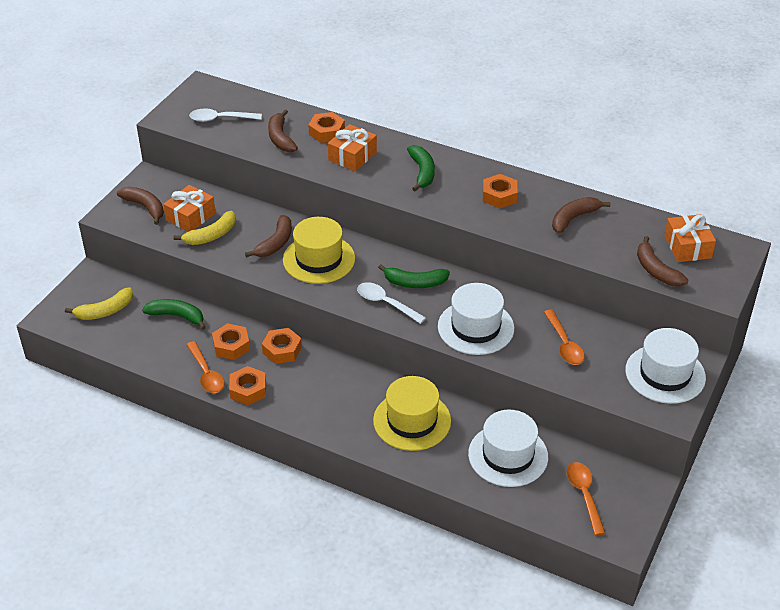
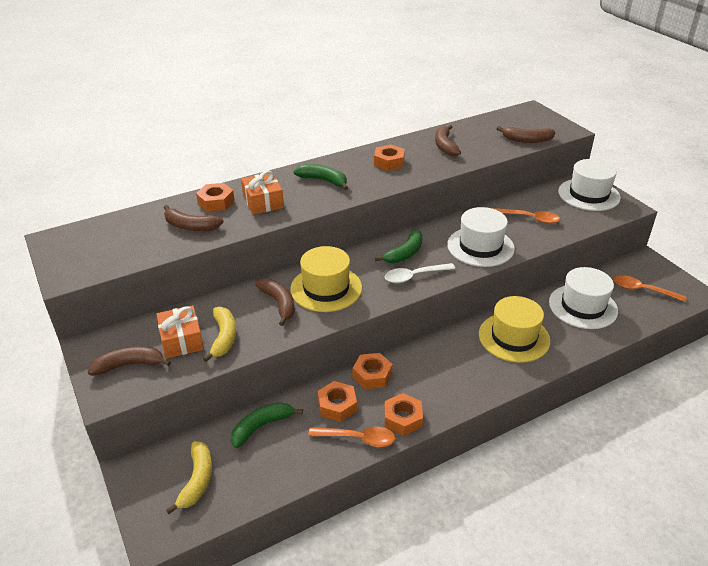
camera: 55 degrees left, 5 degrees down
white spoon [189,108,262,122] -> none
orange gift [664,214,716,262] -> none

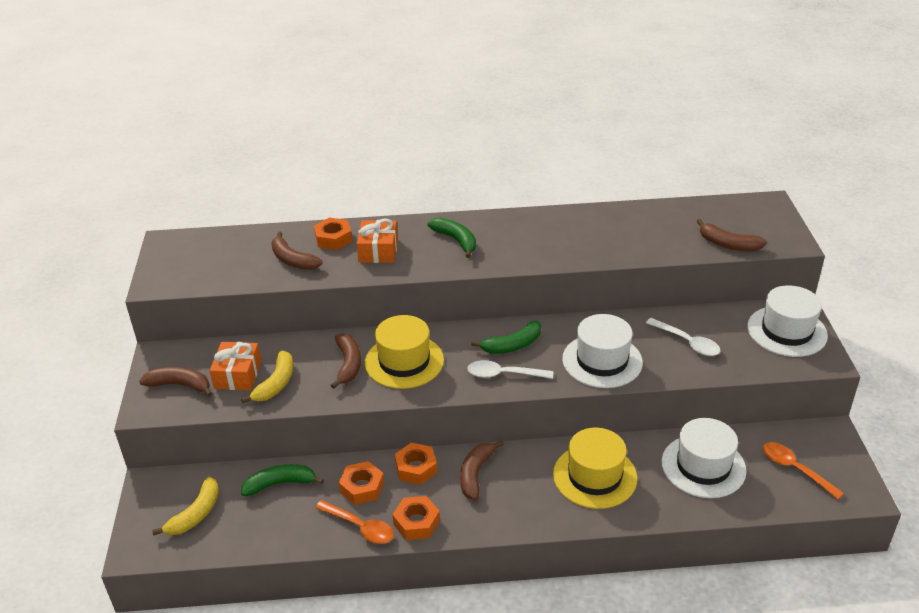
camera: 25 degrees right, 0 degrees up
orange nut [374,145,405,171] -> none
brown banana [435,125,461,156] -> brown banana moved to [460,440,504,500]
orange spoon [493,208,560,224] -> white spoon [646,318,720,356]

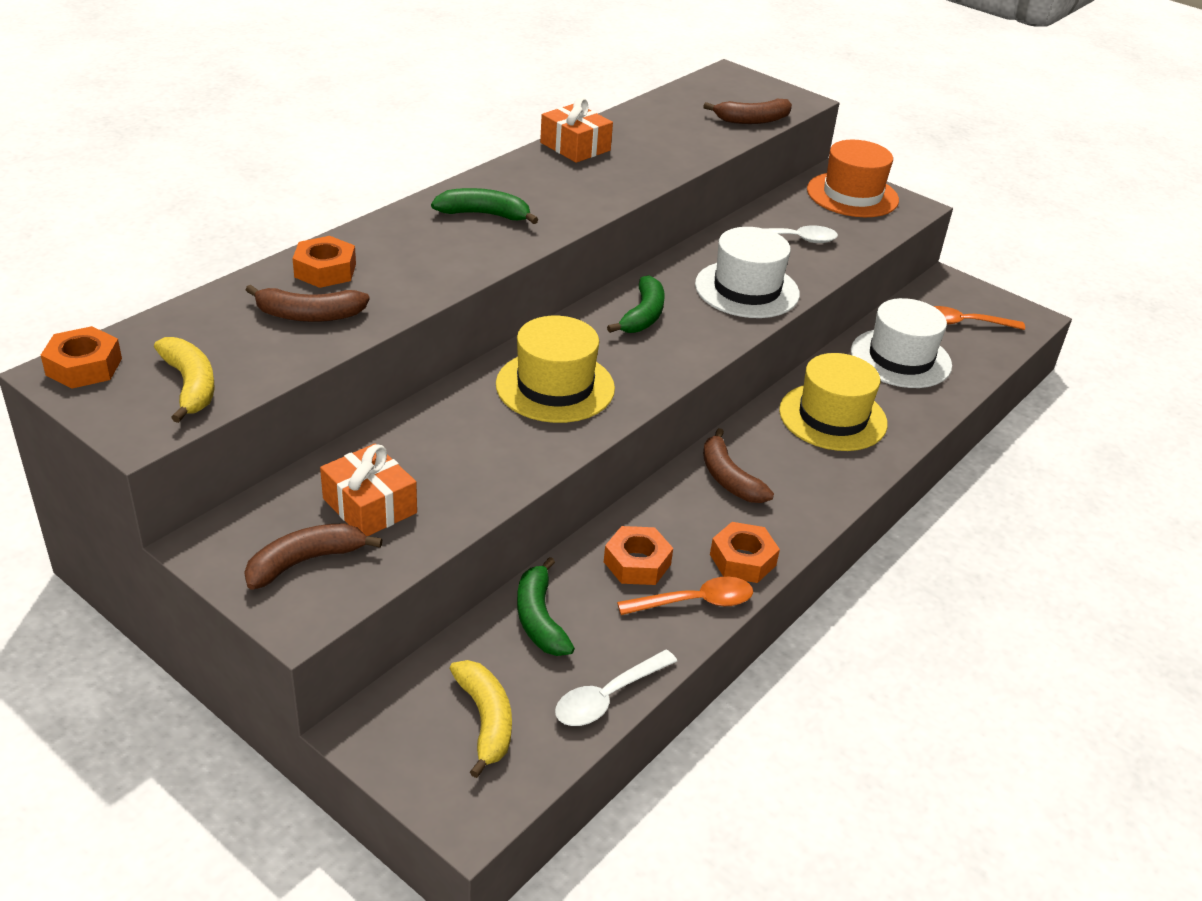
camera: 50 degrees left, 0 degrees up
yellow banana [241,351,293,403] -> yellow banana moved to [154,337,215,423]
green banana [241,464,324,496] -> green banana turned 45 degrees counterclockwise [517,557,575,656]
brown banana [330,333,361,389] -> none
orange gift [357,219,398,263] -> orange gift moved to [540,98,613,163]
orange nut [395,442,437,485] -> orange nut moved to [41,326,122,389]
white spoon [467,360,553,379] -> white spoon moved to [555,650,677,726]
white hat [747,285,828,357] -> orange hat [807,140,899,217]

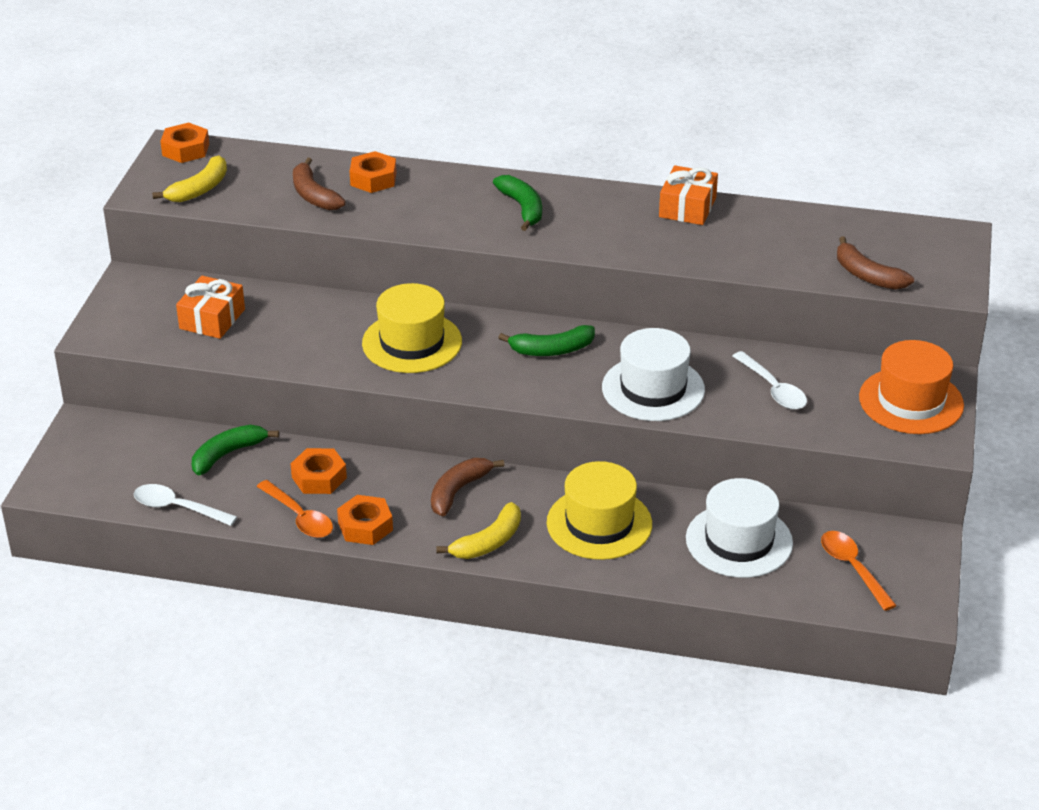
camera: 65 degrees right, 0 degrees up
brown banana [244,523,382,590] -> none
yellow banana [449,660,512,778] -> yellow banana moved to [436,502,521,559]

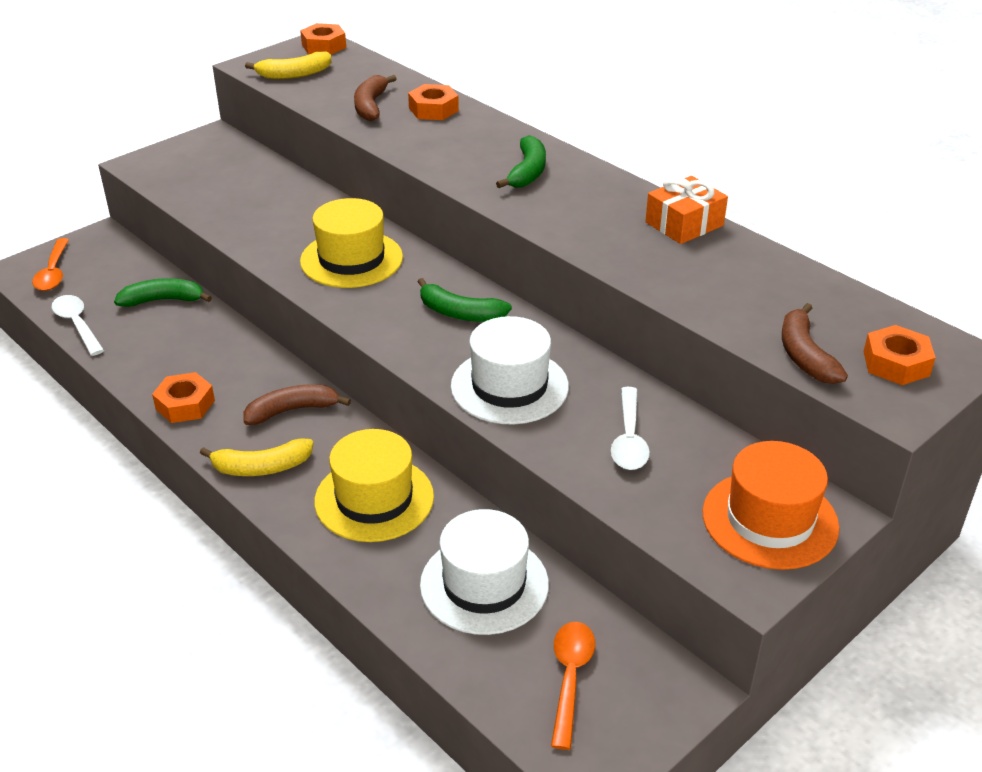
camera: 35 degrees right, 0 degrees up
orange gift [176,276,245,339] -> none
orange spoon [257,480,333,538] -> orange spoon moved to [32,238,69,291]
orange nut [291,448,347,494] -> orange nut moved to [863,325,936,385]

